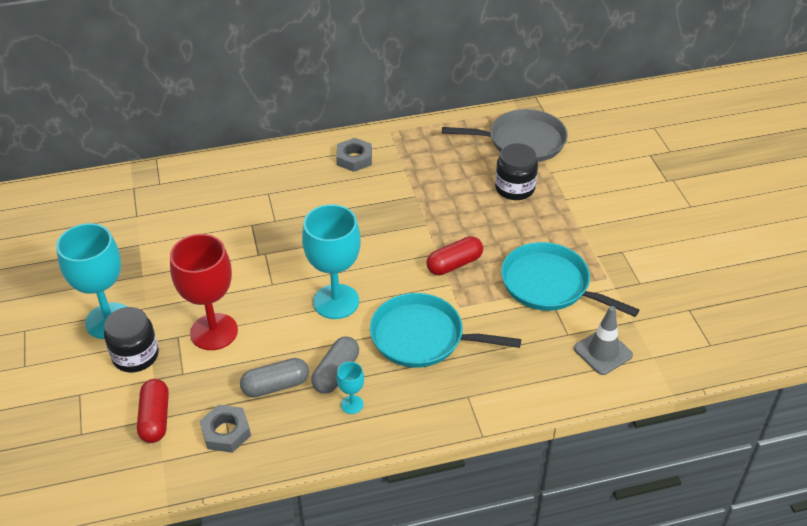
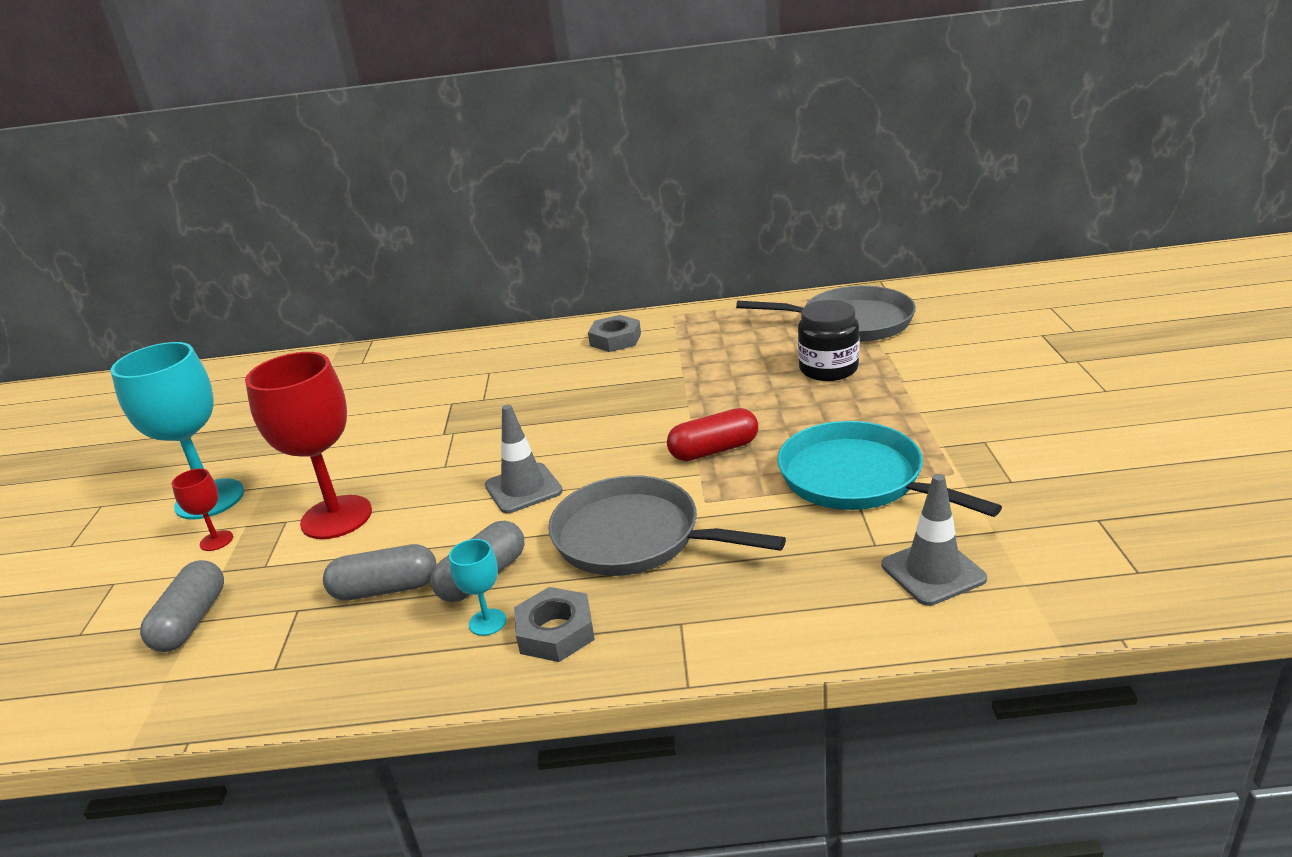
camera: 15 degrees right, 15 degrees down
black jar [104,307,159,373] -> red goblet [172,469,233,551]
red capsule [137,379,169,443] -> grey capsule [140,560,224,652]
grey nut [200,404,251,453] -> grey nut moved to [514,587,595,662]
turquoise goblet [302,204,361,319] -> grey traffic cone [485,405,563,513]
turquoise pan [370,293,521,368] -> grey pan [548,475,786,576]

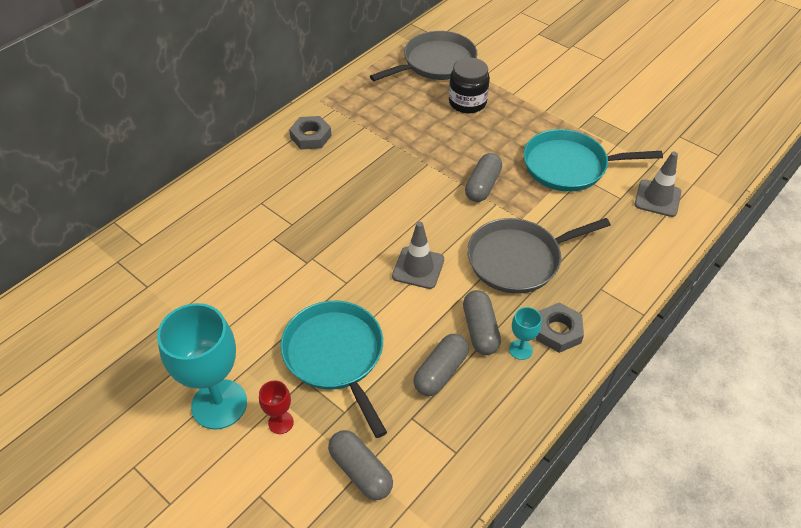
camera: 50 degrees left, 20 degrees up
red goblet [245,352,372,539] -> turquoise pan [280,301,387,438]
red capsule [667,408,758,461] -> grey capsule [465,153,502,202]

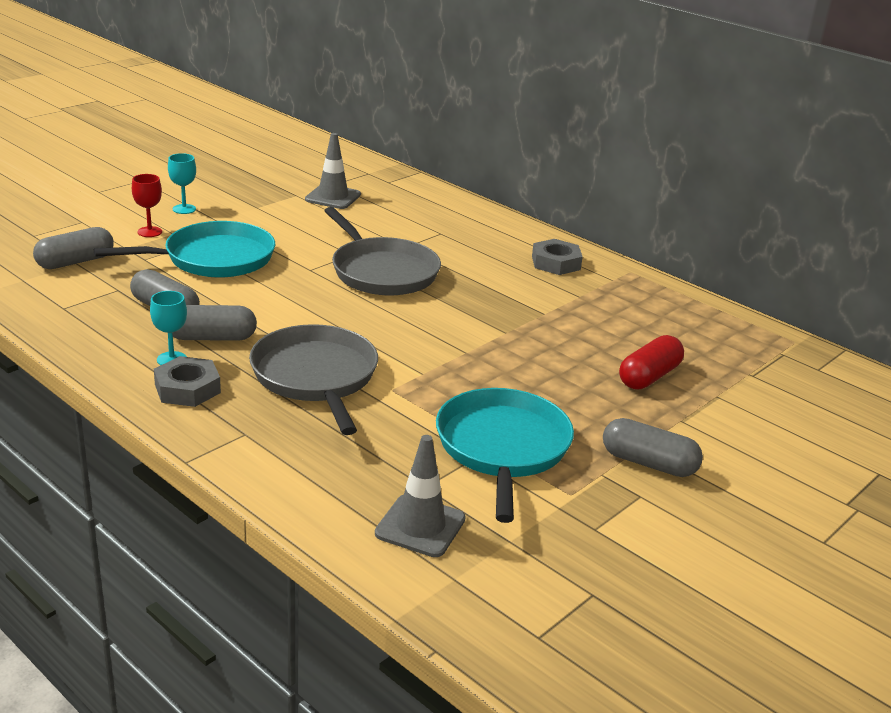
camera: 90 degrees right, 20 degrees down
turquoise goblet [157,303,247,430] -> turquoise goblet [168,153,196,214], size x0.45
grey pan [370,31,477,81] -> grey pan moved to [324,207,441,295]
grey traffic cone [392,222,444,289] -> grey traffic cone moved to [305,133,361,209]
black jar [449,58,490,113] -> red capsule [619,335,684,389]
grey capsule [465,153,502,202] -> grey capsule moved to [603,418,703,477]

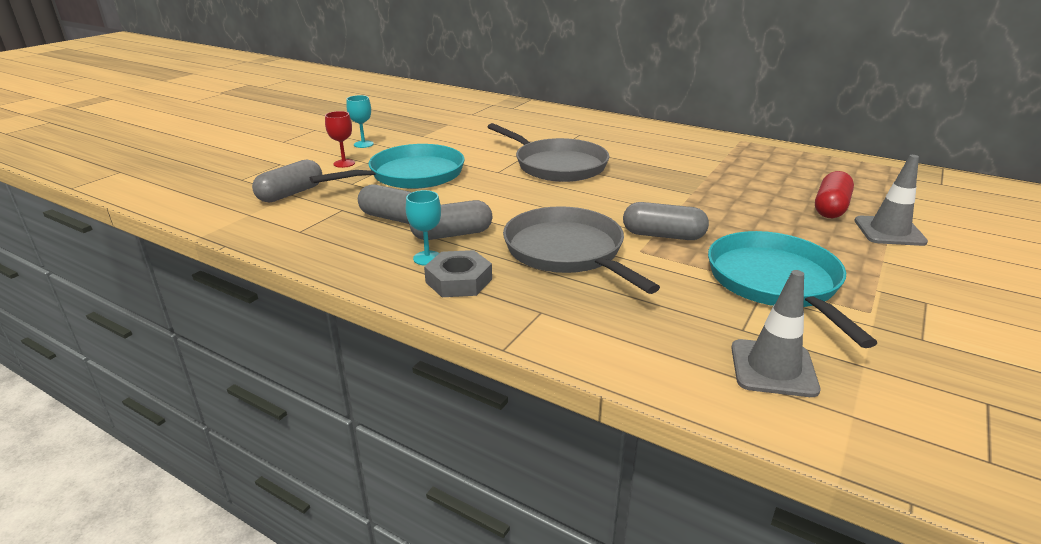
camera: 10 degrees left, 0 degrees up
grey traffic cone [305,133,361,209] -> grey traffic cone moved to [854,155,928,246]
grey nut [532,239,583,275] -> none
grey capsule [603,418,703,477] -> grey capsule moved to [623,202,709,240]

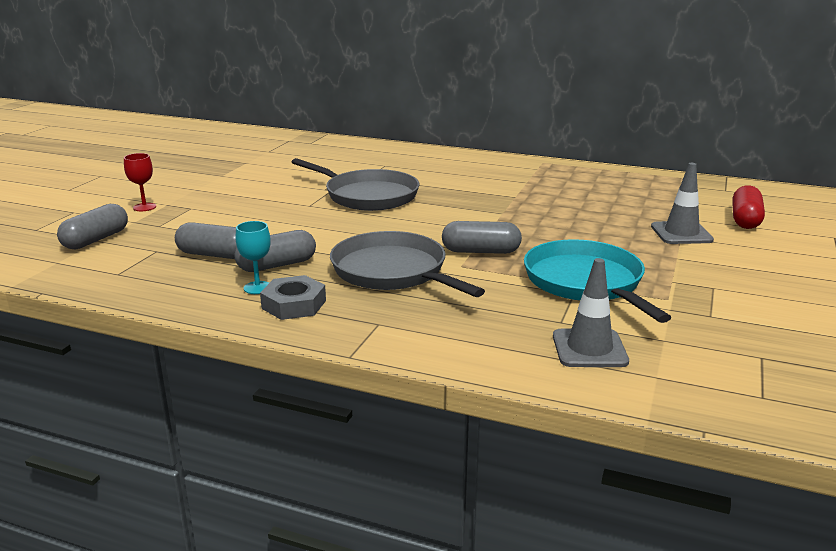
camera: 10 degrees left, 5 degrees down
turquoise pan [310,144,465,189] -> none
turquoise goblet [346,95,374,148] -> none
red capsule [815,171,854,218] -> red capsule moved to [732,185,765,229]

